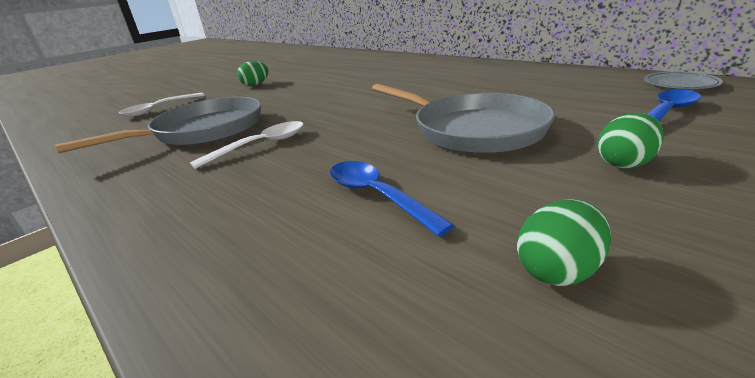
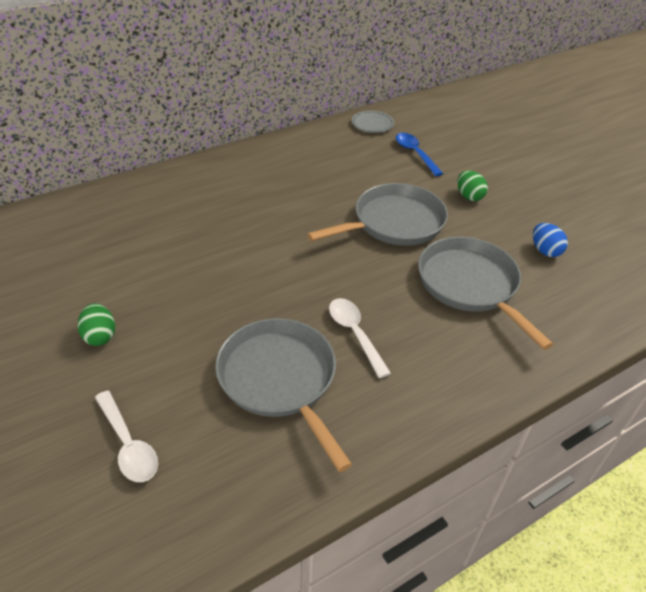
camera: 80 degrees left, 15 degrees up
blue spoon [330,161,454,237] -> grey pan [418,237,553,350]
green egg [517,200,611,286] -> blue egg [533,223,568,257]

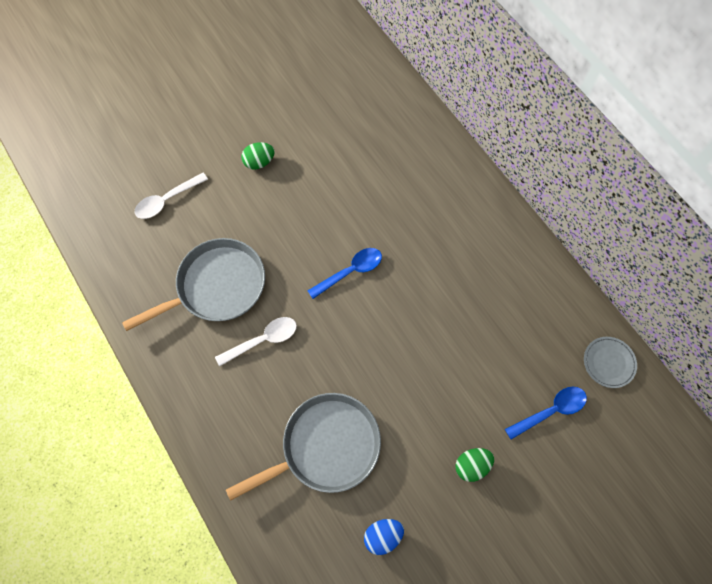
camera: 90 degrees right, 25 degrees up
grey pan [307,183,448,246] -> none
none -> blue spoon [307,248,382,299]

